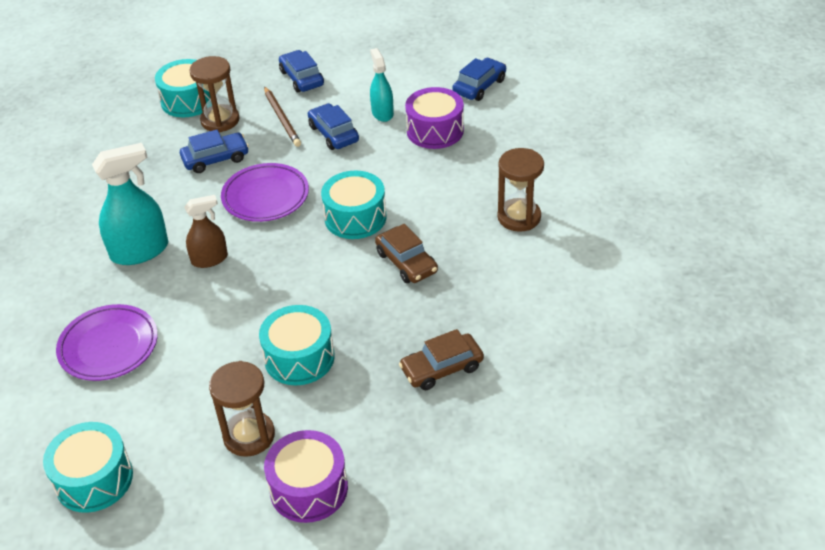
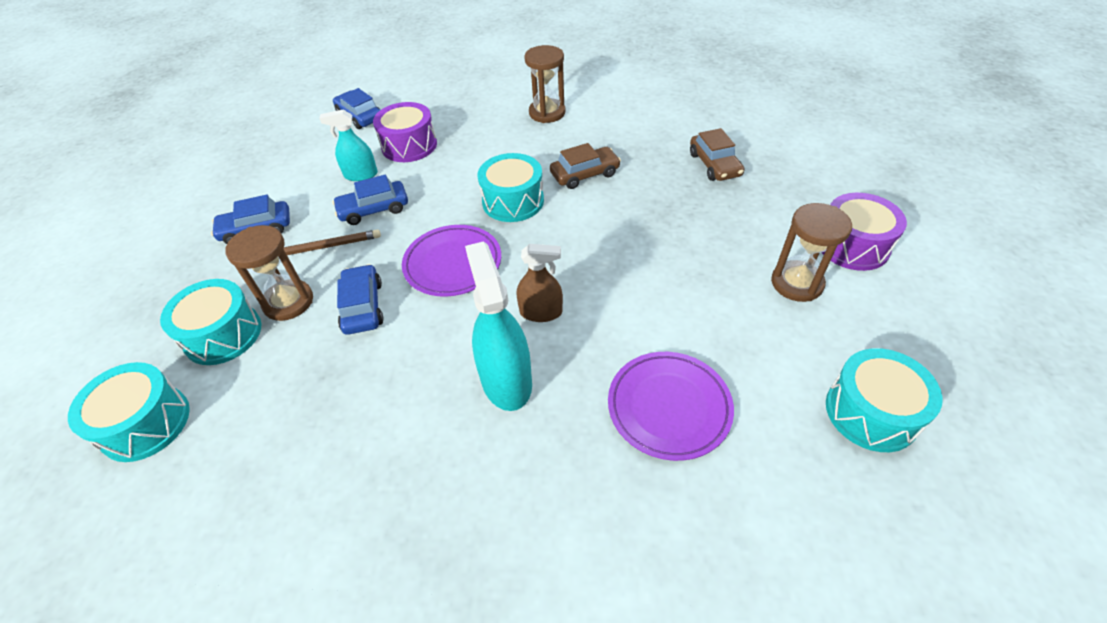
camera: 80 degrees left, 5 degrees up
brown spray bottle [185,195,228,268] -> brown spray bottle turned 105 degrees clockwise [517,244,563,322]
turquoise drum [259,305,335,385] -> turquoise drum moved to [68,362,190,462]

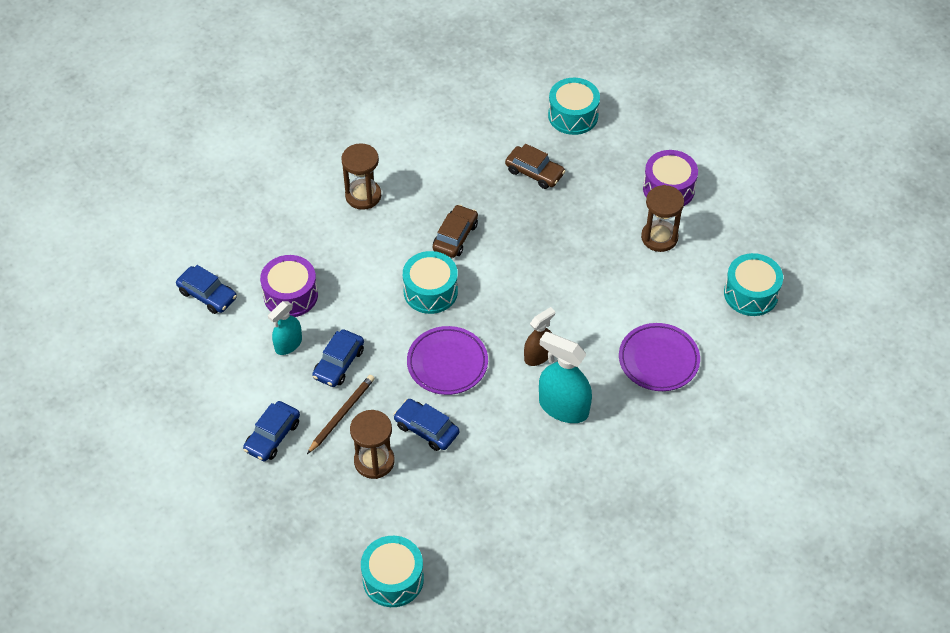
camera: 45 degrees left, 5 degrees up
turquoise drum [160,279,261,365] -> turquoise drum moved to [548,78,600,135]
blue car [333,88,380,129] -> blue car turned 150 degrees counterclockwise [176,265,237,314]

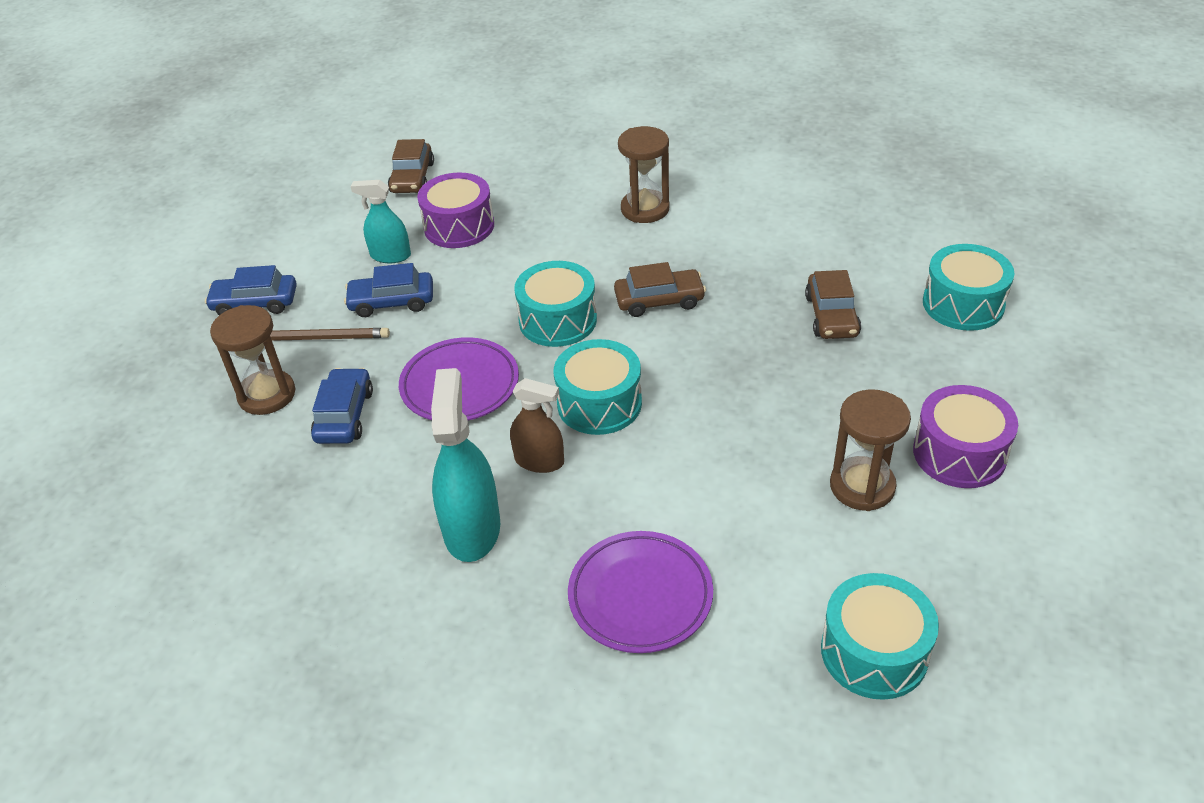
camera: 60 degrees right, 10 degrees down
blue car [176,265,237,314] -> brown car [388,139,434,193]
turquoise drum [361,536,424,607] -> turquoise drum moved to [554,339,642,435]

